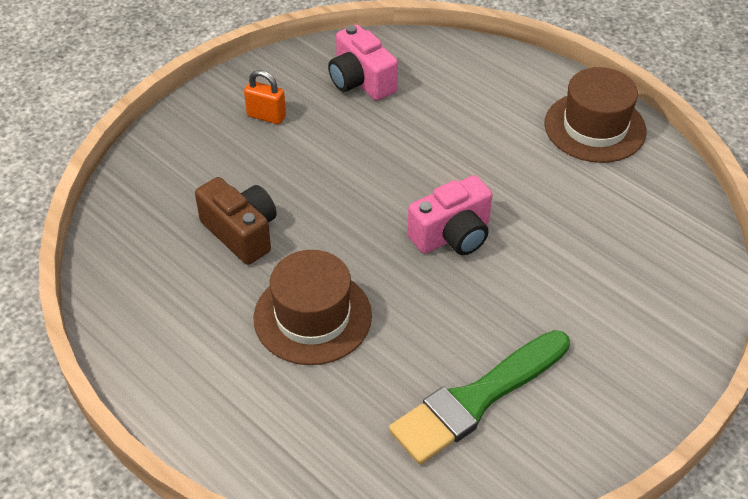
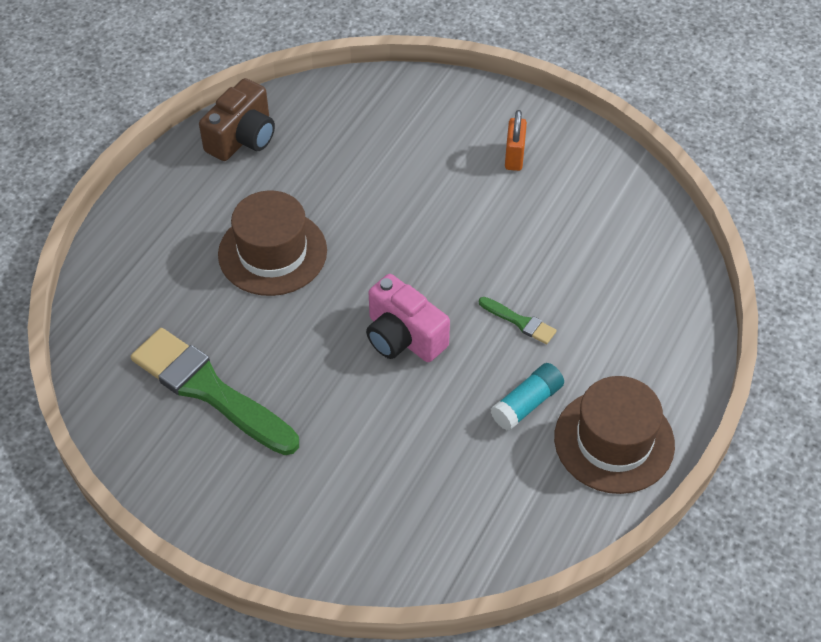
camera: 75 degrees right, 5 degrees up
brown camera [195,177,277,265] -> brown camera moved to [199,78,275,161]
pink camera [328,24,398,101] -> none
none -> green brush [479,297,557,344]
none -> turquoise glue stick [491,363,564,431]

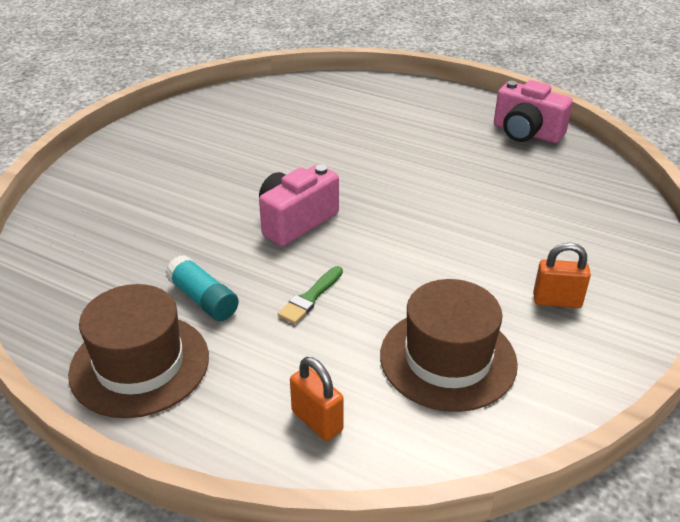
camera: 90 degrees right, 15 degrees down
green brush [131,328,299,455] -> none
brown camera [199,78,275,161] -> pink camera [494,80,573,143]
brown hat [218,190,327,296] -> brown hat moved to [380,279,518,412]
none -> orange padlock [290,357,344,441]

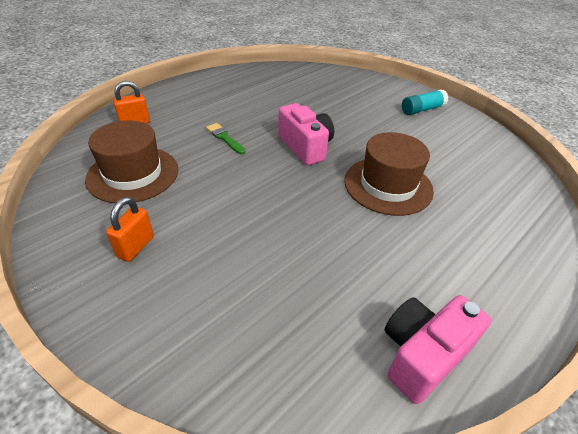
camera: 105 degrees right, 5 degrees up
brown hat [68,284,209,418] -> brown hat moved to [344,132,434,216]
turquoise glue stick [165,255,239,321] -> turquoise glue stick moved to [402,89,449,115]

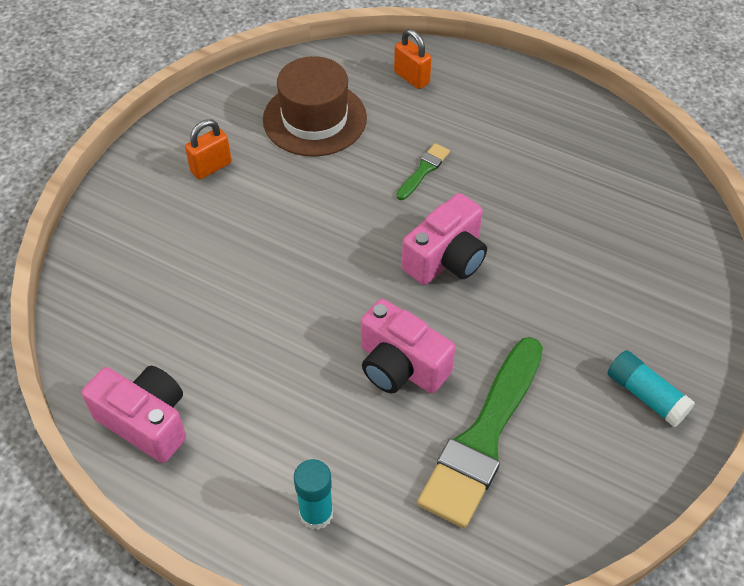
camera: 75 degrees right, 10 degrees up
orange padlock [106,197,154,262] -> orange padlock turned 45 degrees counterclockwise [185,119,232,180]
brown hat [344,132,434,216] -> pink camera [361,299,455,394]
none -> turquoise glue stick [294,459,333,530]
none -> green brush [417,337,543,528]

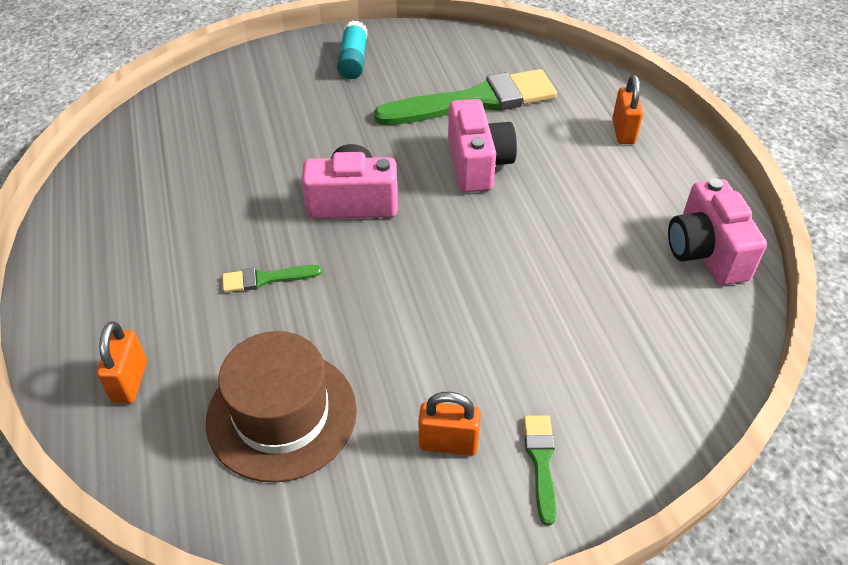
camera: 135 degrees left, 5 degrees down
turquoise glue stick [294,459,333,530] -> orange padlock [612,75,643,144]
none -> green brush [524,415,556,525]

